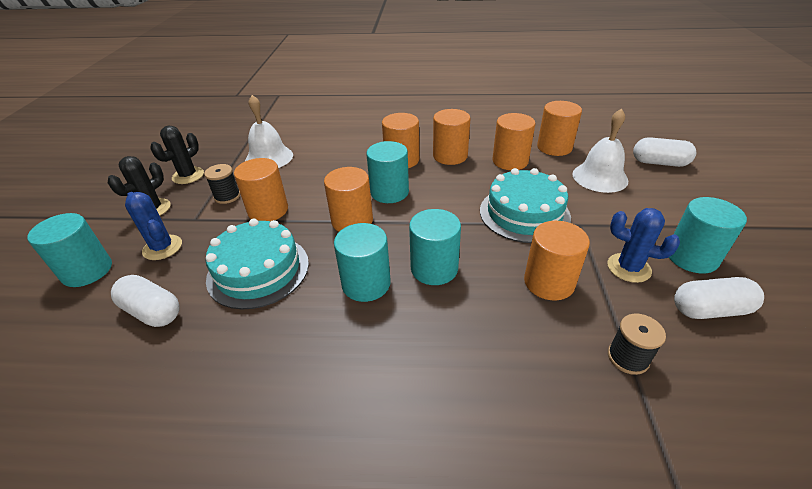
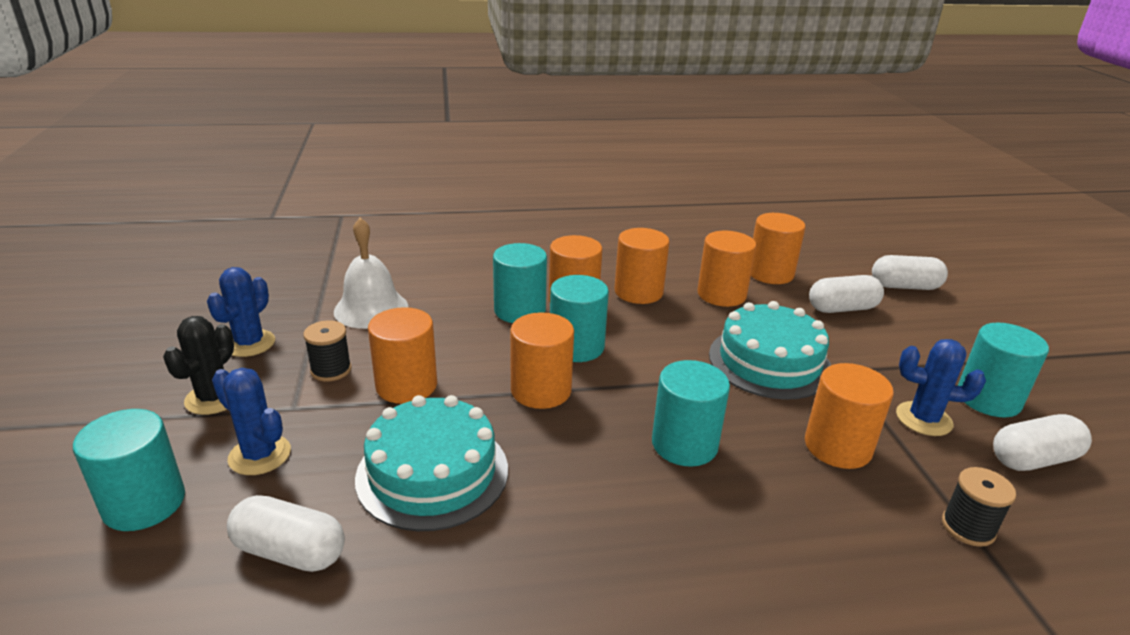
camera: 15 degrees left, 10 degrees down
black cactus [150,126,204,184] -> blue cactus [207,267,275,357]
turquoise cylinder [334,223,391,302] -> turquoise cylinder moved to [493,243,547,323]
white bell [572,108,628,193] -> white capsule [809,275,884,313]

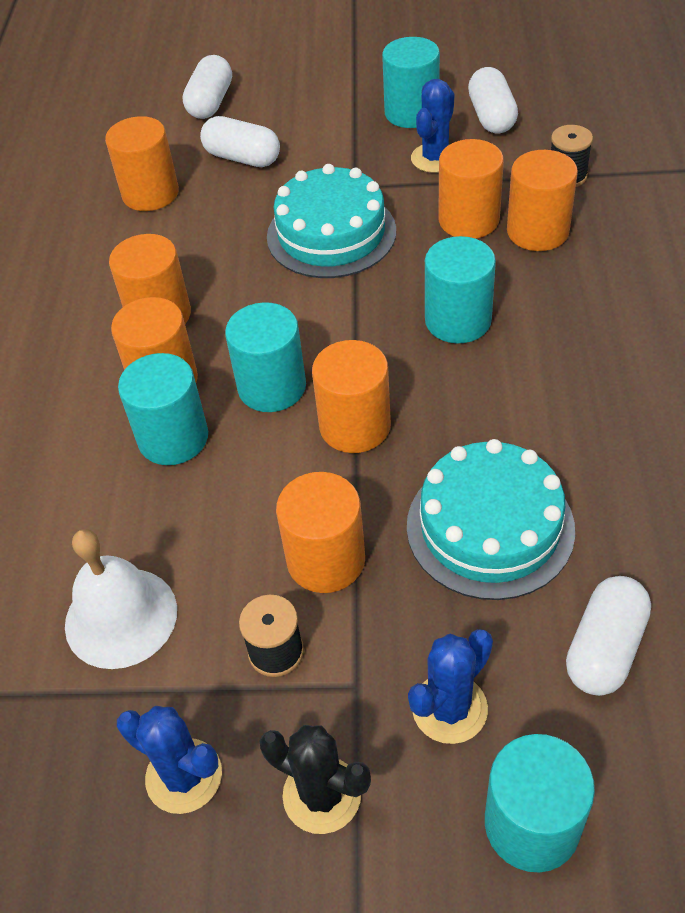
camera: 75 degrees left, 20 degrees up
orange cylinder [697,231,757,307] -> orange cylinder moved to [507,150,578,251]
white capsule [809,275,884,313] -> white capsule turned 60 degrees counterclockwise [200,116,280,167]

